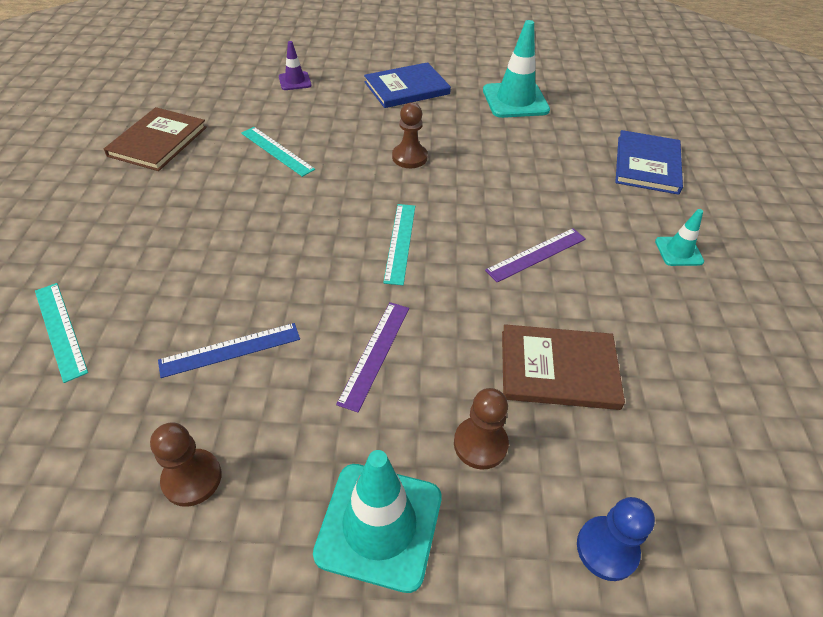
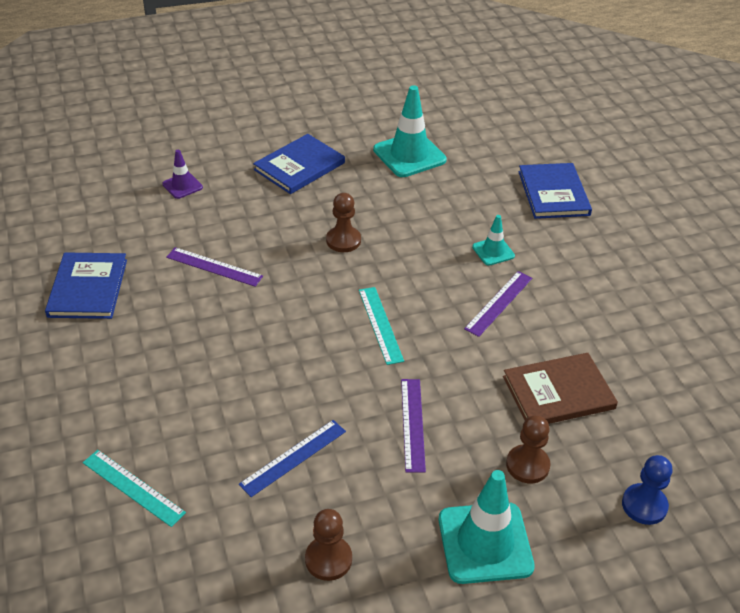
camera: 20 degrees left, 5 degrees down
brown book [104,107,207,171] -> blue book [45,252,127,319]
turquoise ruler [241,127,315,177] -> purple ruler [166,247,263,287]
turquoise traffic cone [655,209,704,266] -> turquoise traffic cone moved to [472,215,515,266]

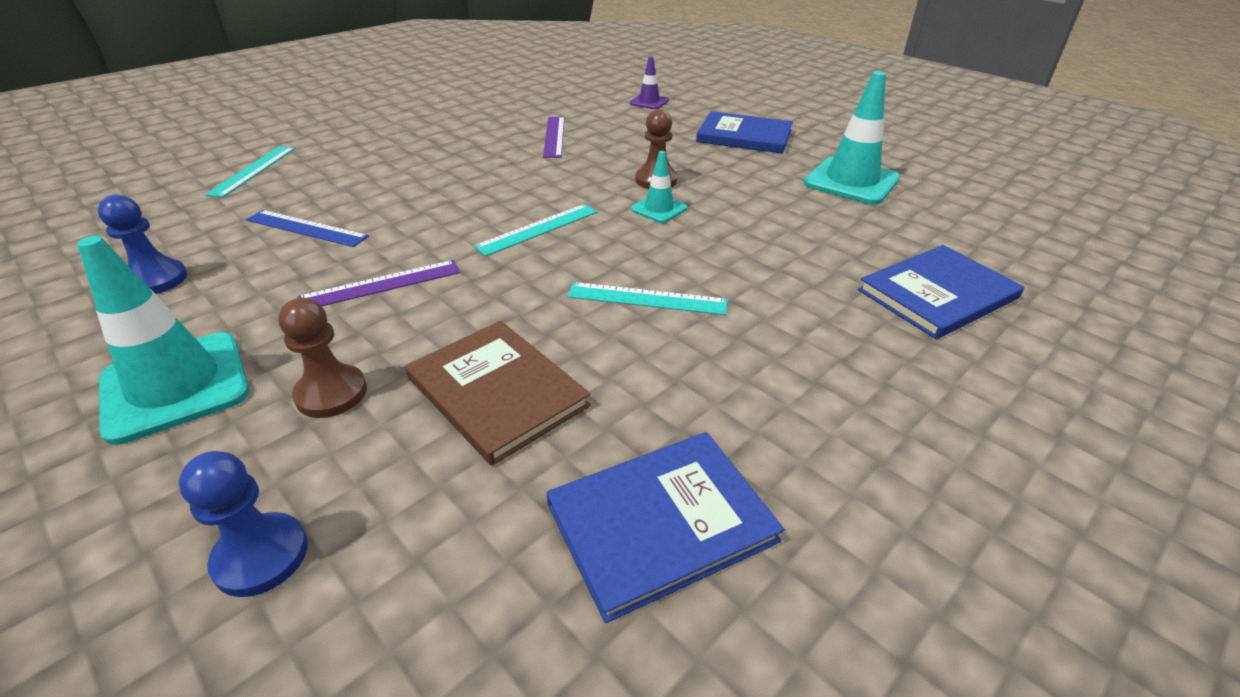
camera: 65 degrees right, 5 degrees down
blue book [45,252,127,319] -> blue book moved to [546,432,785,623]
brown pawn [305,509,352,581] -> blue pawn [98,195,187,294]
purple ruler [464,271,532,337] -> turquoise ruler [567,282,728,315]
turquoise traffic cone [472,215,515,266] -> turquoise traffic cone moved to [631,151,687,223]

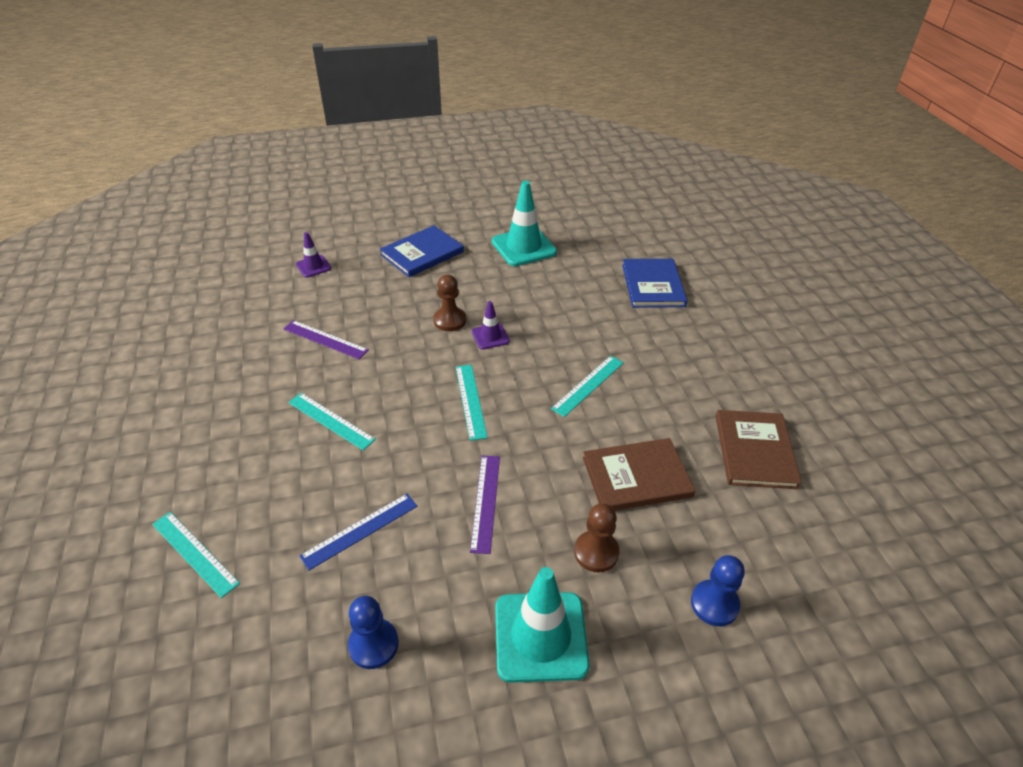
camera: 60 degrees left, 5 degrees up
blue book [546,432,785,623] -> brown book [716,410,802,489]
turquoise traffic cone [631,151,687,223] -> purple traffic cone [472,301,510,350]
none -> turquoise ruler [288,393,376,450]

